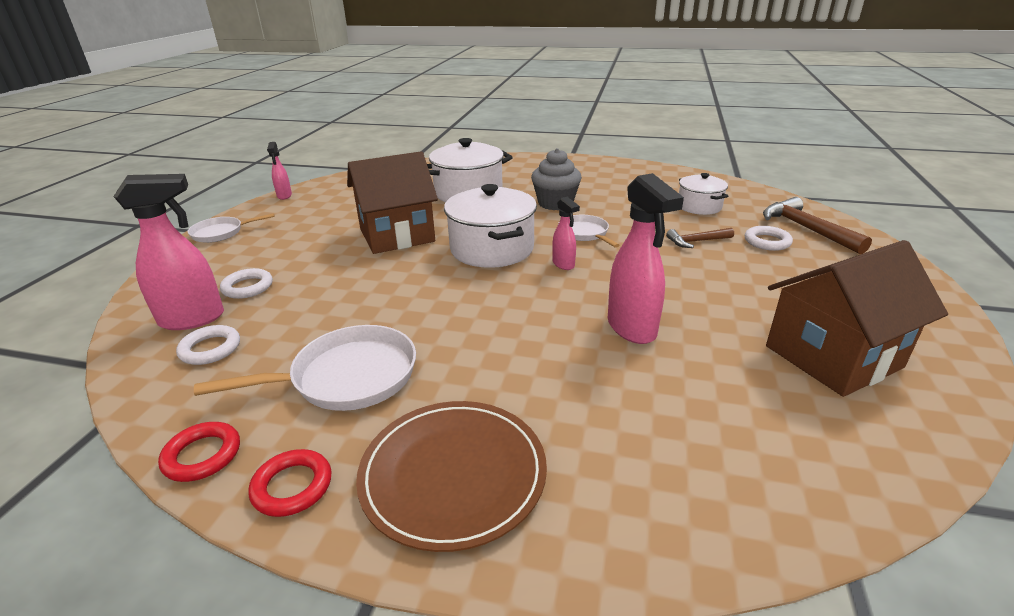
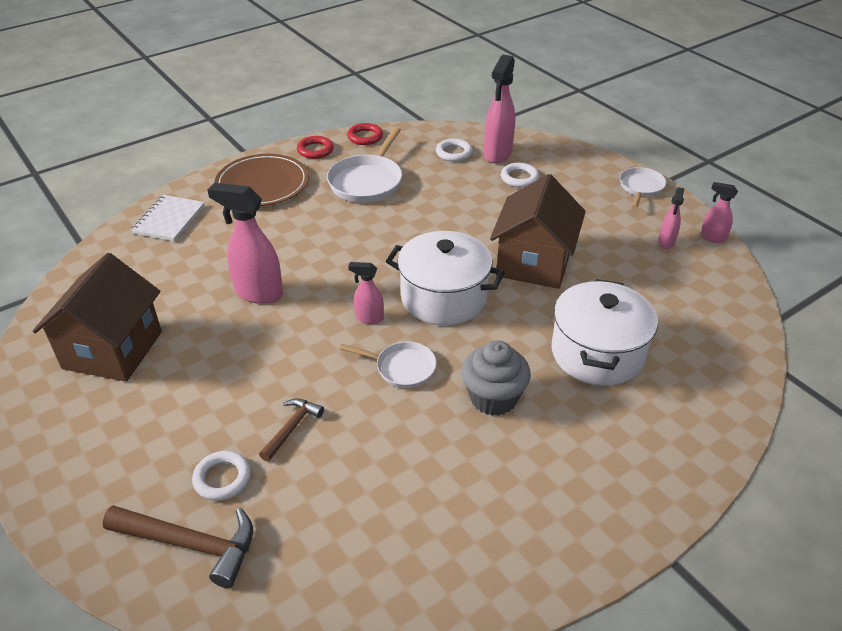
camera: 130 degrees right, 10 degrees up
white pot [679,173,728,215] -> none
none -> white notebook [131,195,205,241]
none -> pink spray bottle [658,187,685,249]

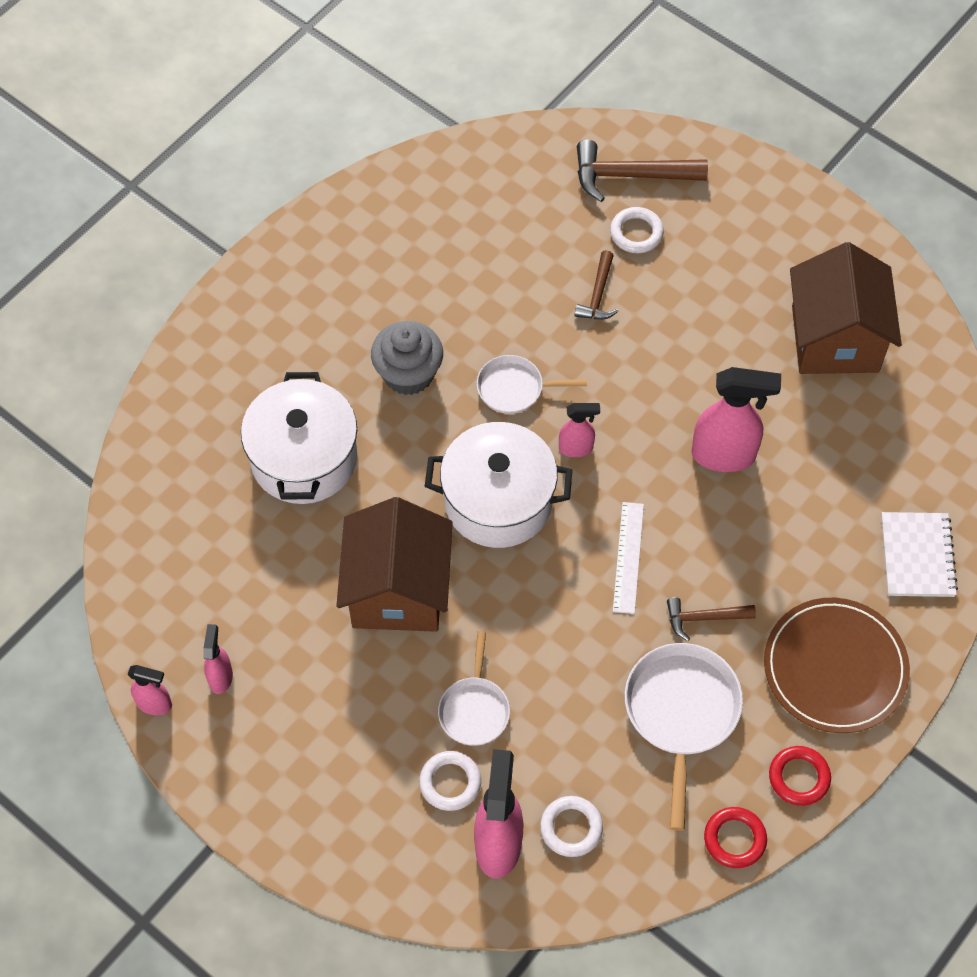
camera: 165 degrees right, 20 degrees up
white pan [620,167,666,208] -> white pan moved to [438,631,510,746]
none -> white ruler [613,502,644,614]
none -> brown hammer [667,597,756,641]

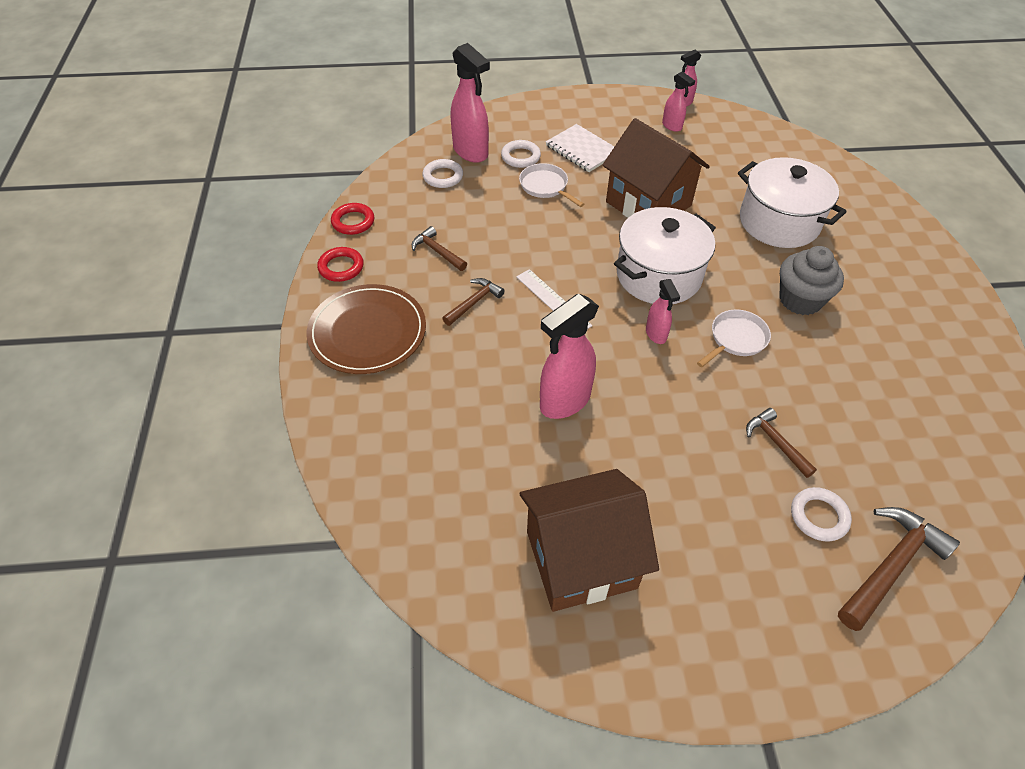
camera: 135 degrees right, 10 degrees down
pink spray bottle [559,403,600,457] -> pink spray bottle turned 60 degrees counterclockwise [646,279,680,344]
white pan [625,643,743,831] -> brown hammer [412,226,467,271]
brown house [790,242,902,374] -> brown house turned 60 degrees counterclockwise [520,469,659,612]
white notebook [881,512,958,597] -> white notebook moved to [546,124,615,172]

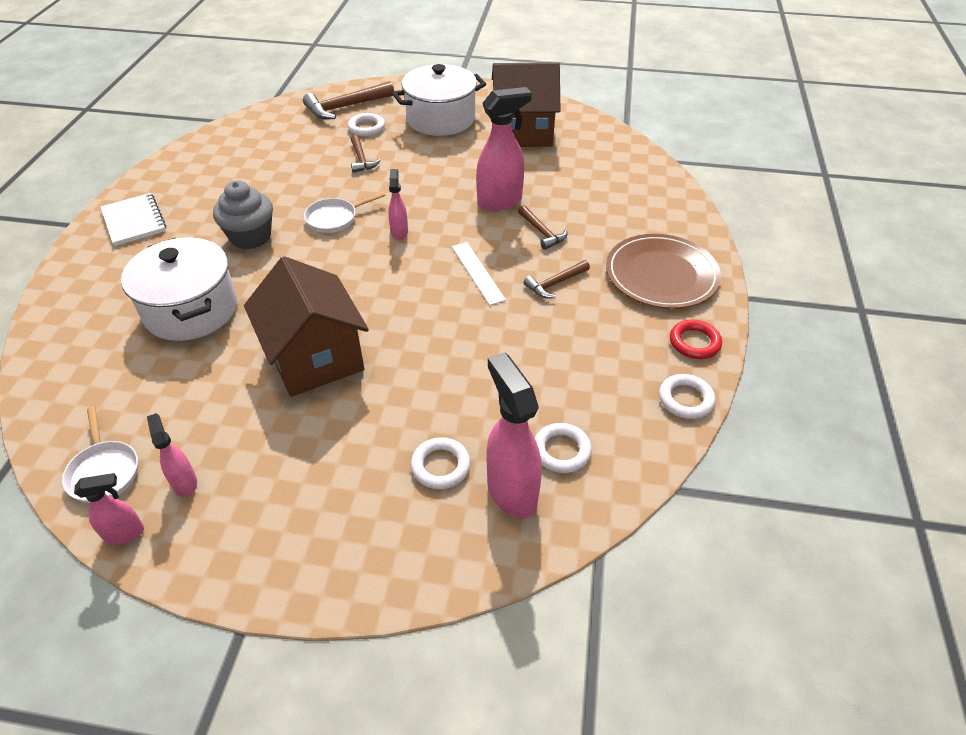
camera: 165 degrees left, 5 degrees down
red ring [331,203,374,235] -> white ring [659,374,715,419]
brown hammer [412,226,467,271] -> brown hammer moved to [518,205,567,250]
white pan [519,163,584,207] -> white pan moved to [62,406,138,503]
white notebook [546,124,615,172] -> white notebook moved to [101,193,166,246]
white pot [614,207,716,304] -> white pot moved to [392,64,486,136]

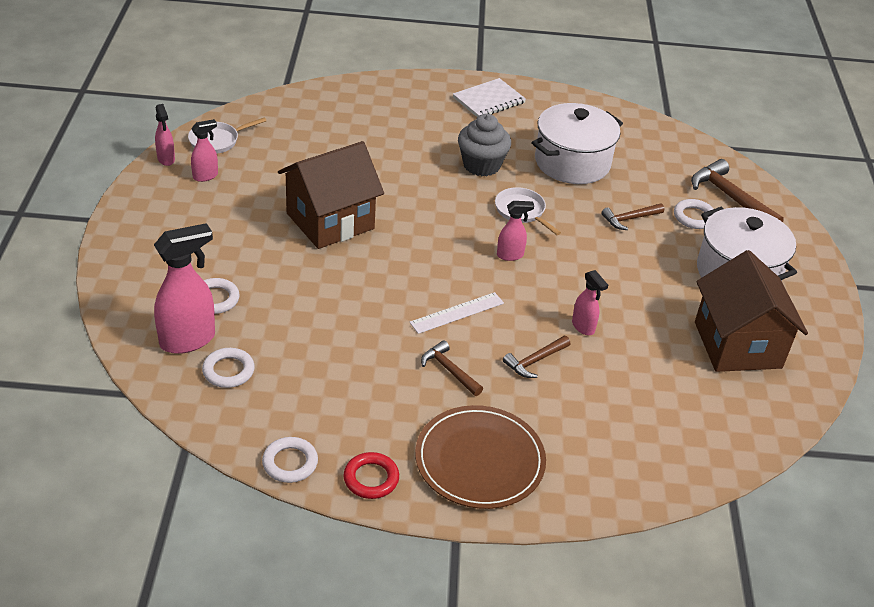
camera: 80 degrees right, 5 degrees down
white pot [121,237,237,341] -> white pot moved to [532,103,623,184]
pink spray bottle [476,87,532,211] -> pink spray bottle [572,270,608,335], size x0.54

